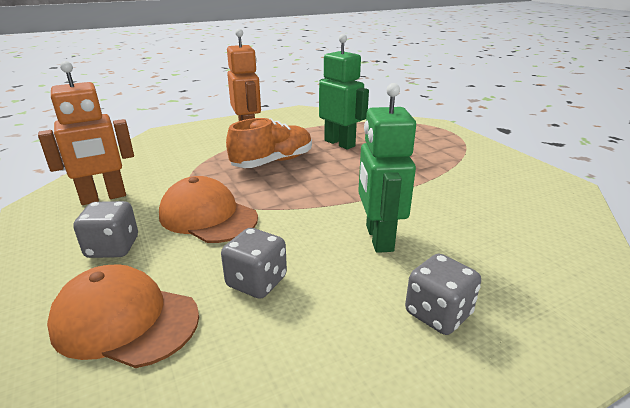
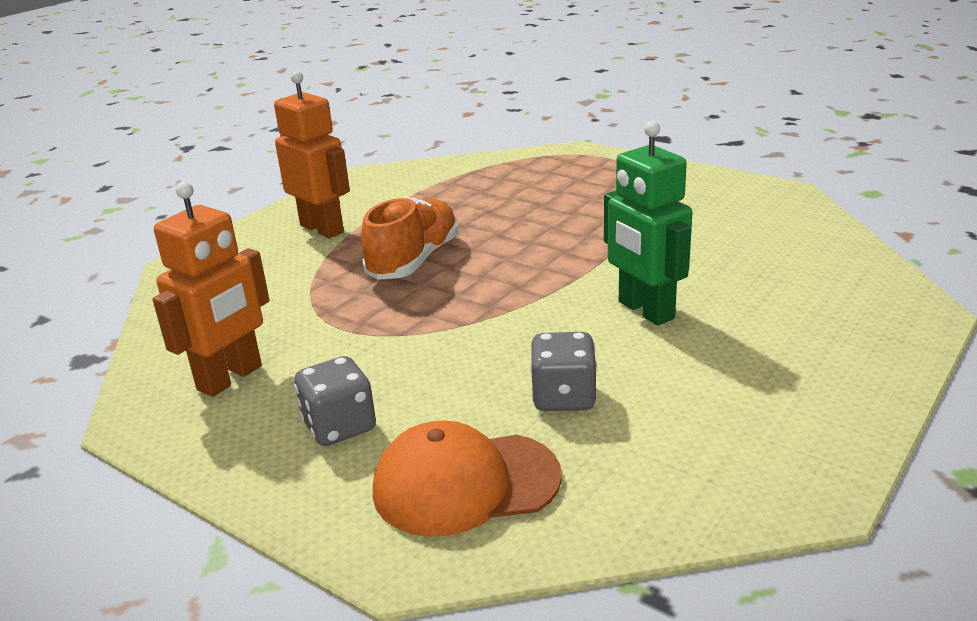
camera: 25 degrees left, 0 degrees up
orange cap [159,176,258,243] -> none
green robot [319,34,369,149] -> none
grey dice [405,254,481,335] -> none

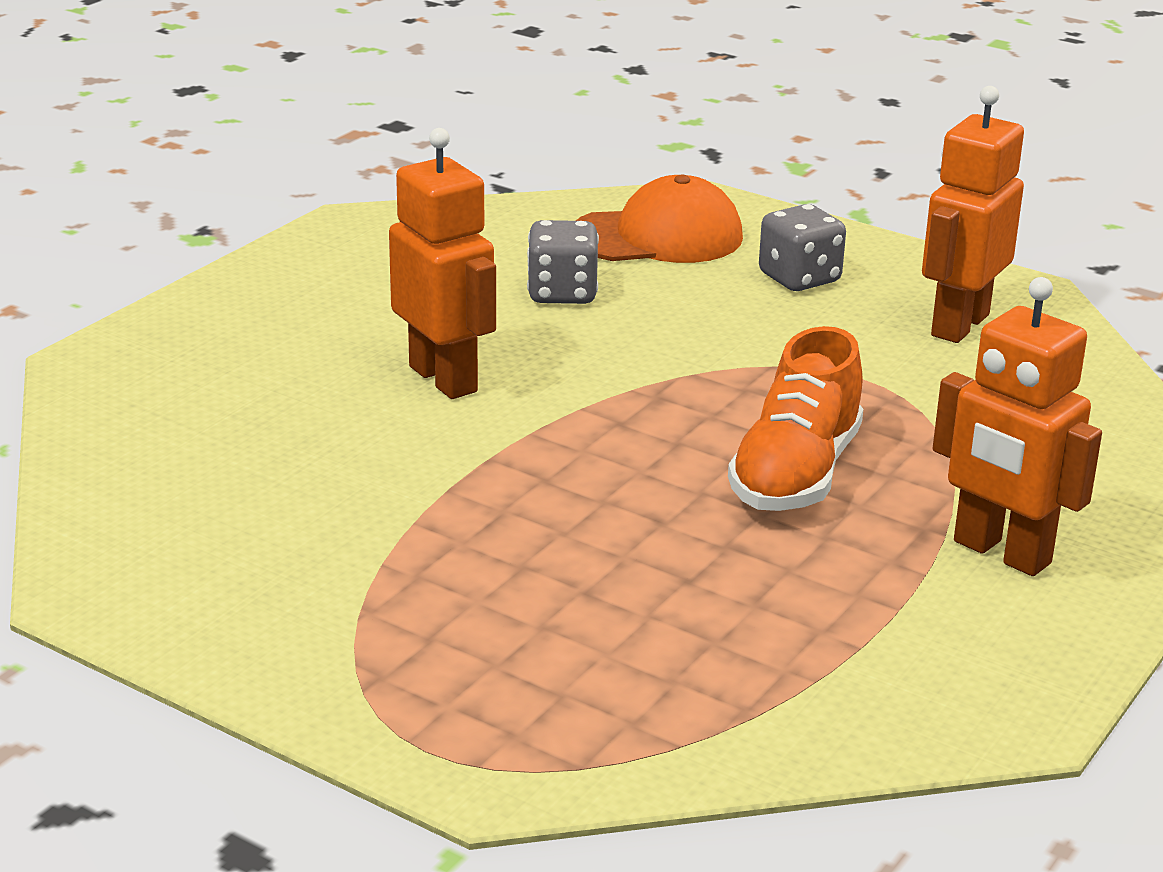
camera: 175 degrees right, 0 degrees up
green robot [604,121,693,326] -> orange robot [389,128,496,399]

